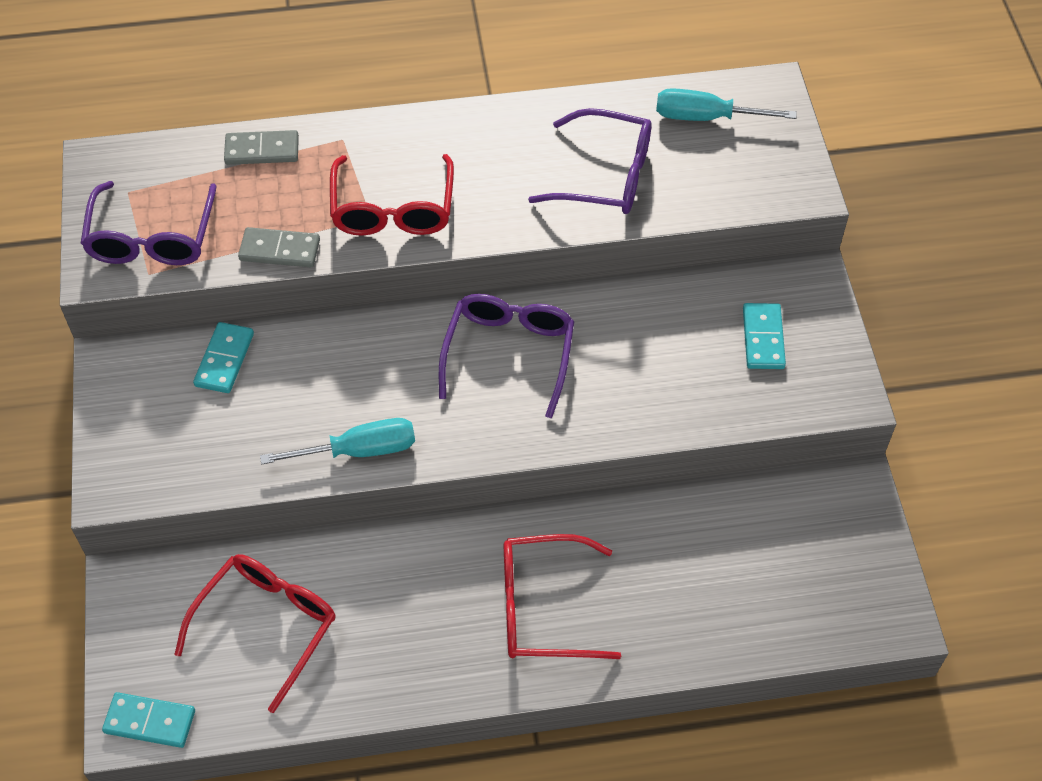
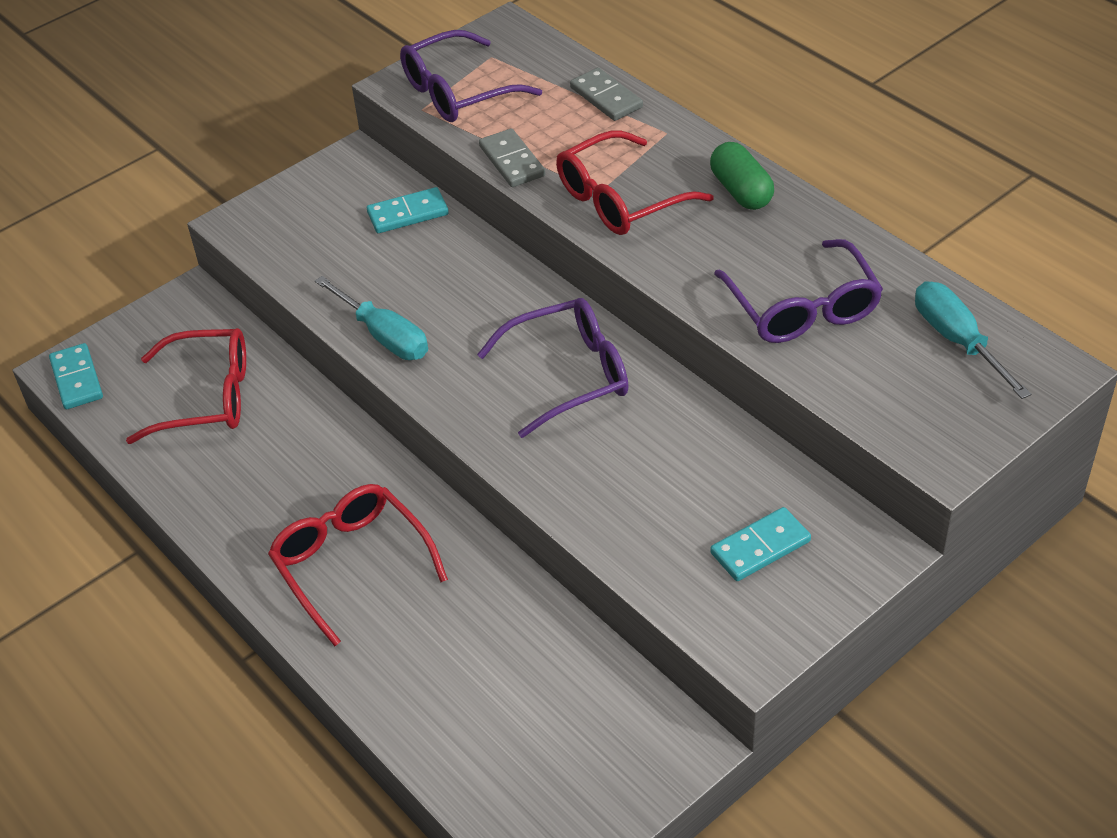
camera: 60 degrees right, 10 degrees down
none -> green capsule [710,142,774,210]

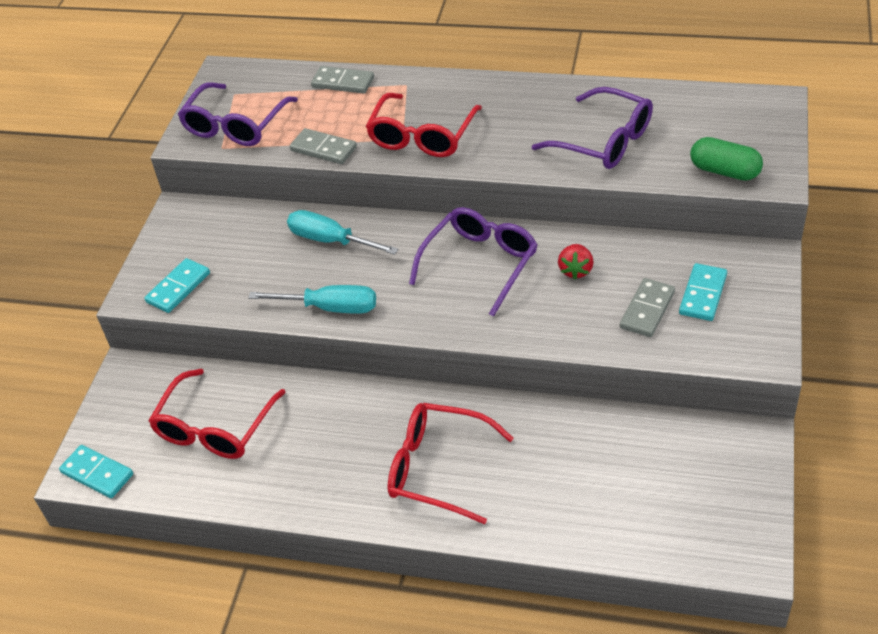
camera: 35 degrees left, 0 degrees up
red glasses [126,328,246,444] -> red glasses turned 150 degrees clockwise [148,369,286,459]
turquoise domino [367,187,449,233] -> turquoise domino moved to [144,258,210,313]
green capsule [710,142,774,210] -> green capsule moved to [690,137,763,181]
turquoise screwdriver [915,281,1031,399] -> turquoise screwdriver moved to [287,210,398,255]
none -> red strawberry [558,244,593,279]
none -> grey domino [620,278,675,337]

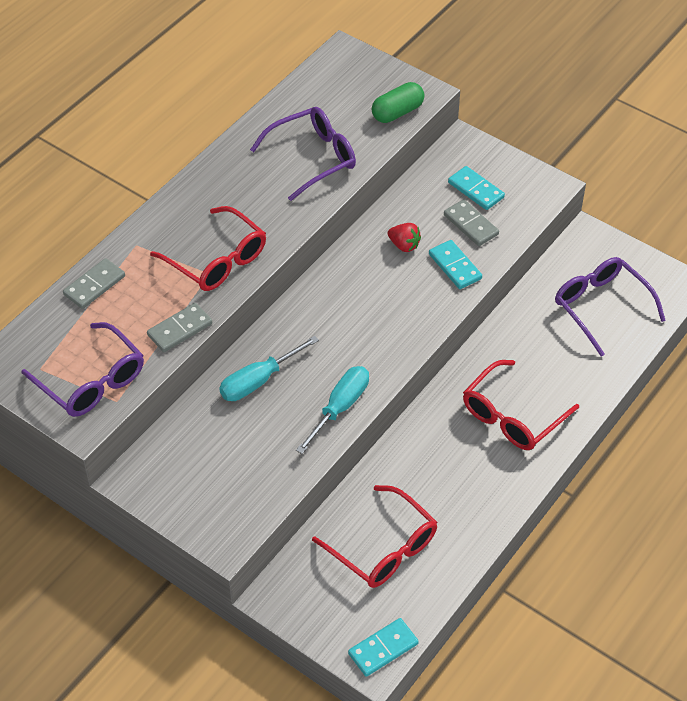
camera: 70 degrees left, 5 degrees up
turquoise domino [144,258,210,313] -> turquoise domino moved to [429,240,482,289]
purple glasses [409,207,537,317] -> purple glasses moved to [555,257,666,357]

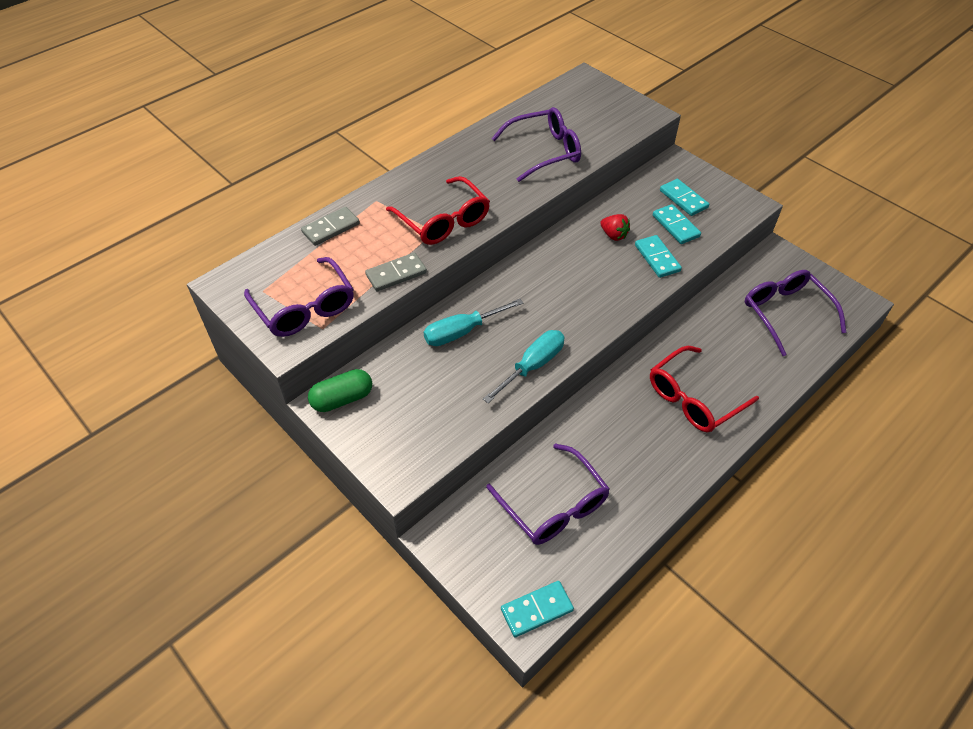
camera: 10 degrees right, 0 degrees up
red glasses [312,485,437,588] -> purple glasses [486,443,610,545]
green capsule [372,82,424,123] -> green capsule moved to [308,369,372,412]
grey domino [444,199,499,246] -> turquoise domino [653,204,701,244]

